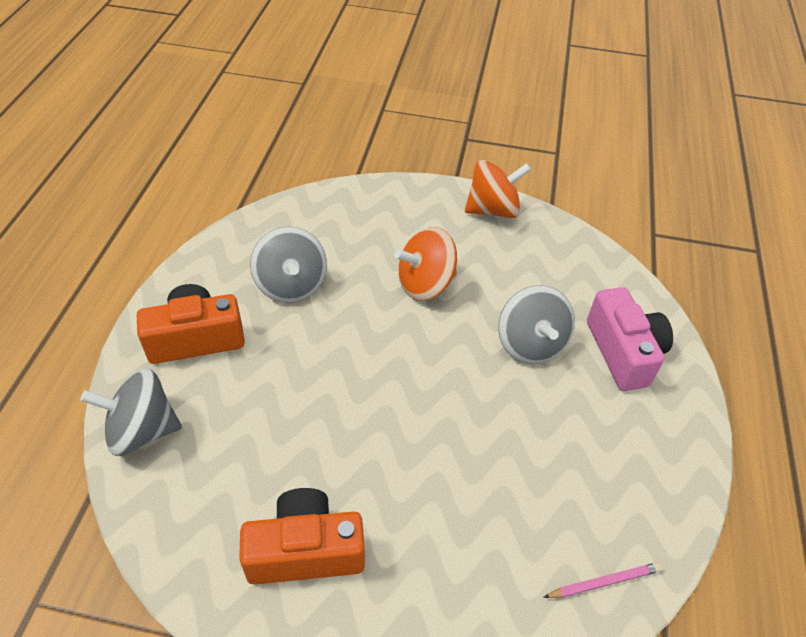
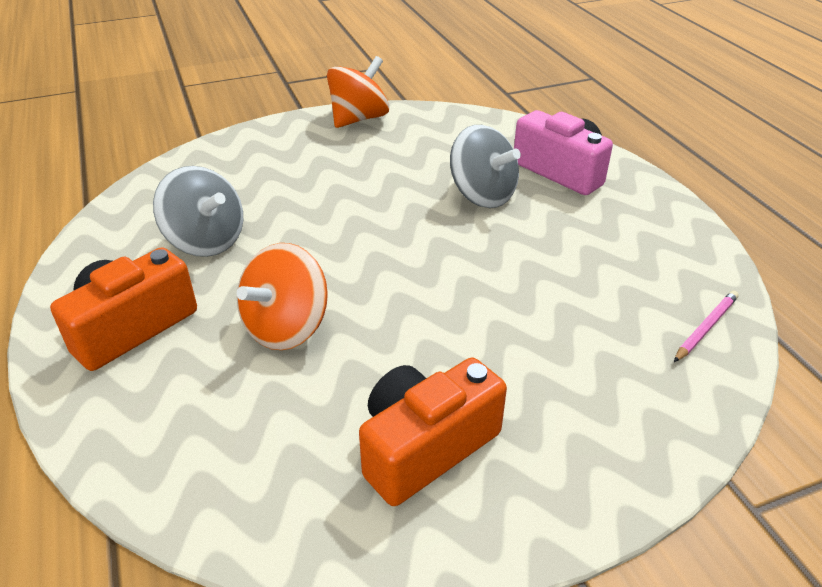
camera: 30 degrees left, 10 degrees down
grey spinning top [80,369,182,456] -> none
orange spinning top [394,227,457,301] -> orange spinning top moved to [237,243,328,350]

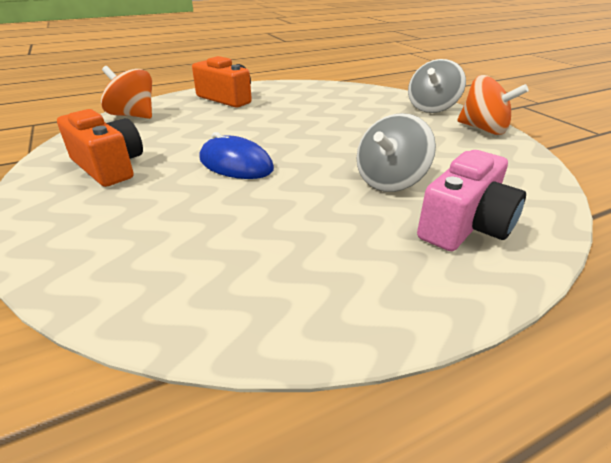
camera: 85 degrees right, 5 degrees down
grey spinning top [153,166,243,257] -> grey spinning top moved to [408,59,466,113]
orange spinning top [237,243,328,350] -> orange spinning top moved to [101,66,152,119]
pink pencil [674,290,739,362] -> none
none -> blue mouse [199,132,274,179]

